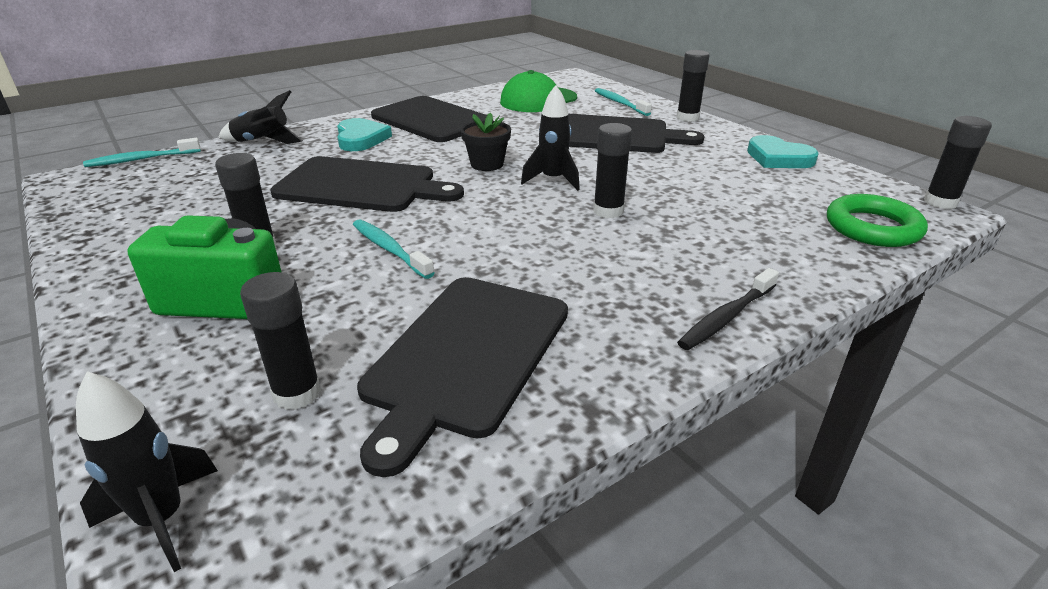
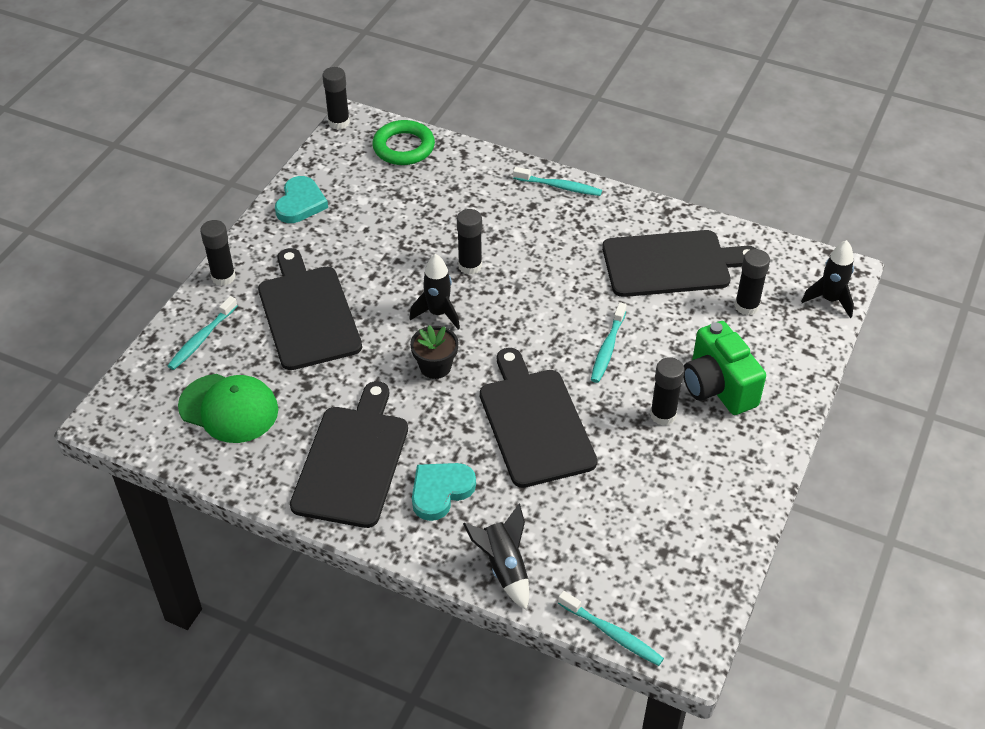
camera: 120 degrees left, 15 degrees up
black toothbrush [677,268,779,350] -> turquoise toothbrush [513,167,602,196]

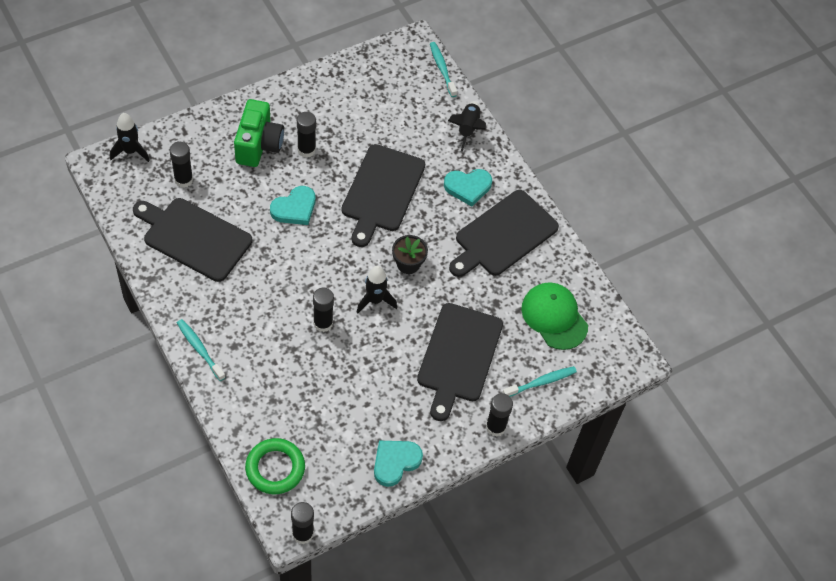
camera: 150 degrees left, 10 degrees up
turquoise toothbrush [591,302,627,383] -> turquoise heart [270,186,315,225]

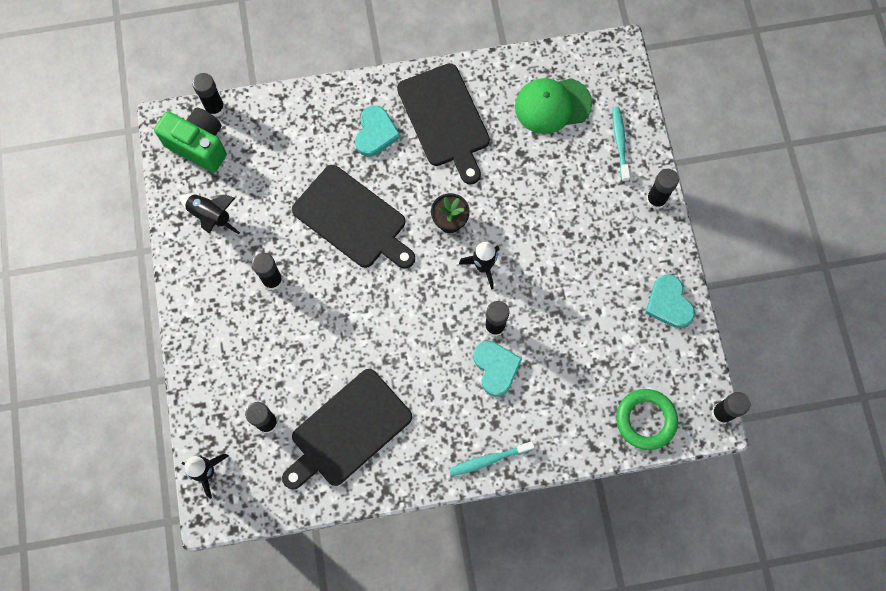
camera: 65 degrees left, 15 degrees up
green camera [234,99,284,167] -> green camera moved to [154,108,227,173]
turquoise heart [270,186,315,225] -> turquoise heart moved to [473,341,522,397]
black cutting board [417,303,503,421] -> none
turquoise toothbrush [430,42,457,97] -> black glue stick [192,73,225,117]
black rocket [448,101,486,152] -> black rocket moved to [179,194,240,234]

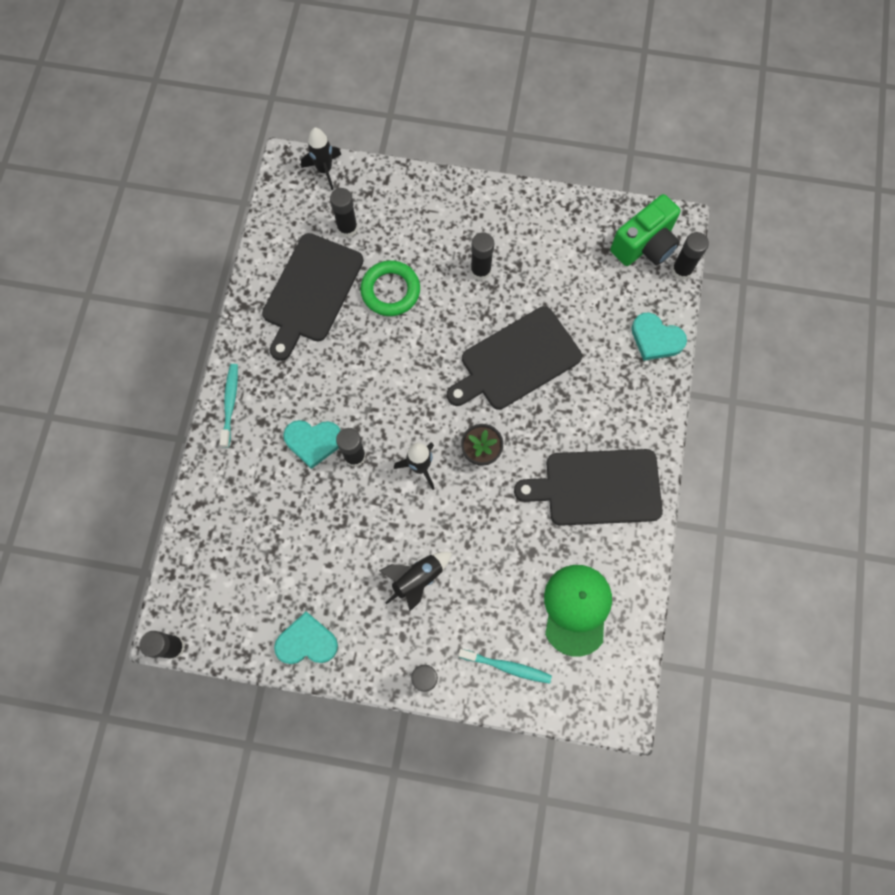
camera: 110 degrees right, 0 degrees up
black rocket [179,194,240,234] -> black rocket moved to [379,552,452,611]
black cutting board [282,369,412,490] -> black cutting board turned 135 degrees counterclockwise [262,233,363,361]
turquoise heart [355,105,401,157] -> turquoise heart moved to [632,312,687,361]
green ring [616,389,678,450] -> green ring moved to [360,260,420,316]

